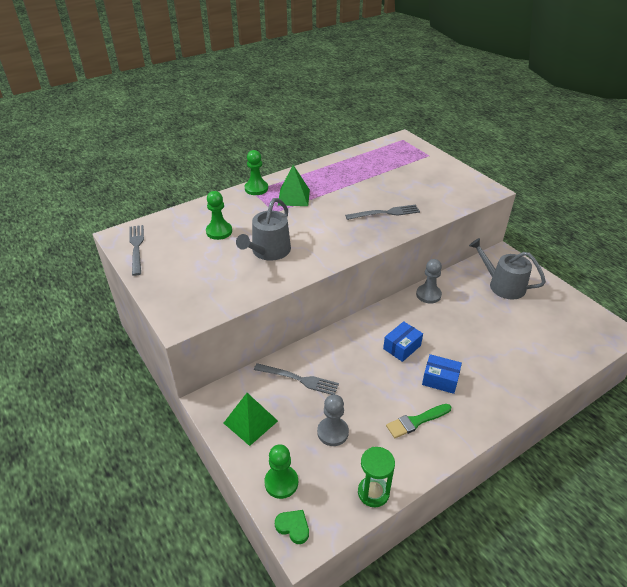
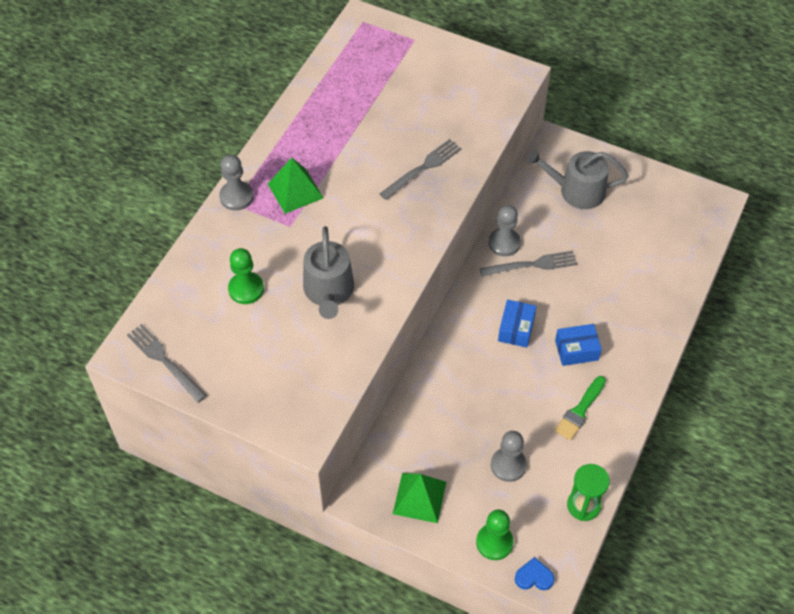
camera: 30 degrees left, 15 degrees up
green pawn [245,150,268,195] -> grey pawn [219,155,254,211]
grey fork [254,363,339,395] -> grey fork moved to [479,251,577,276]
green heart [275,510,309,544] -> blue heart [515,557,555,590]

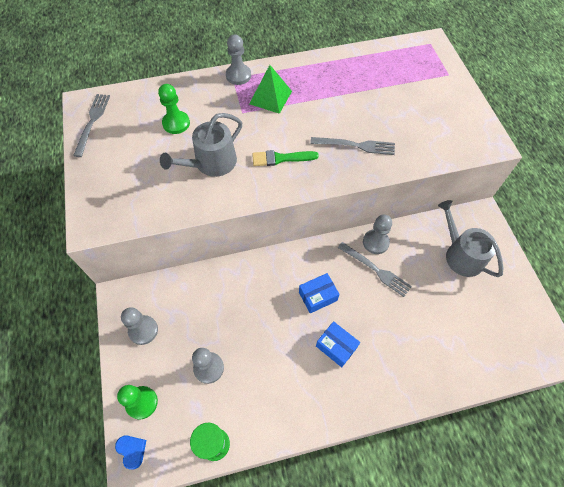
camera: 50 degrees right, 5 degrees up
green pyramid [393,473,446,523] -> grey pawn [121,307,158,345]
green brush [555,376,606,440] -> green brush moved to [252,150,319,166]

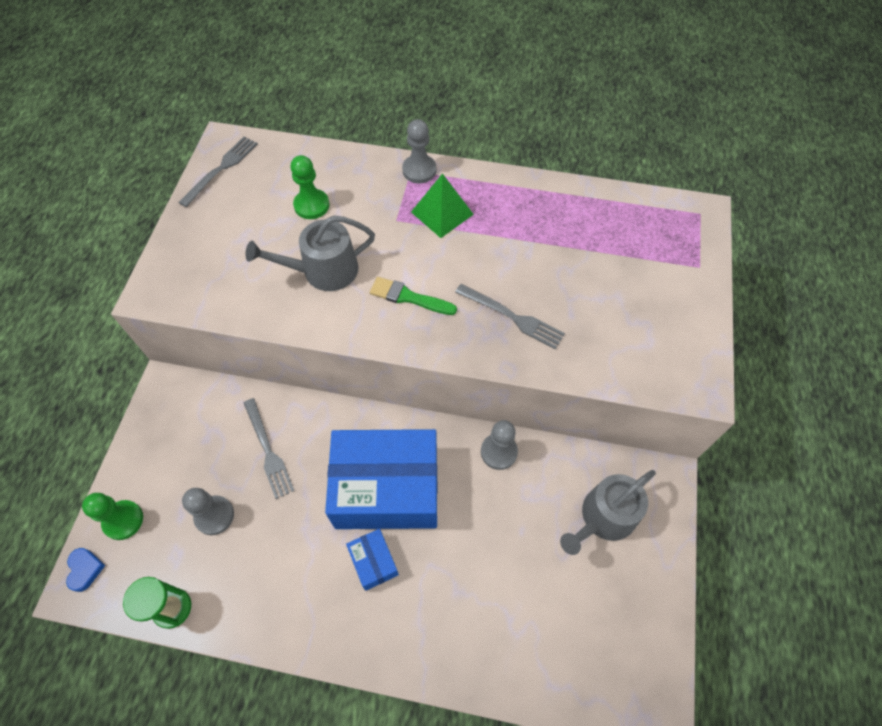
camera: 25 degrees right, 0 degrees up
grey pawn [121,307,158,345] -> none
blue box [299,273,339,313] -> blue box [325,429,437,529], size x2.37
grey fork [338,242,412,297] -> grey fork moved to [244,398,294,499]
grey watering can [438,200,503,277] -> grey watering can turned 120 degrees counterclockwise [560,470,656,555]

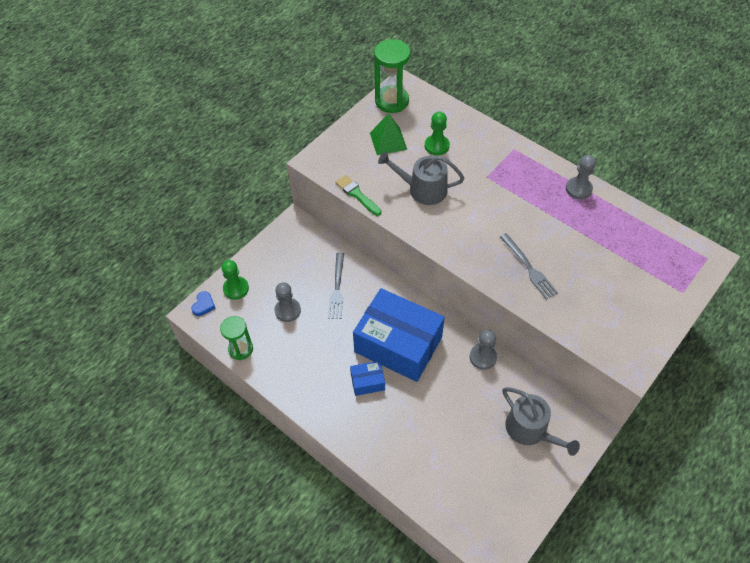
camera: 30 degrees right, 5 degrees down
grey fork [178,137,258,207] -> green hourglass [374,39,411,113]
blue box [346,529,399,591] -> blue box turned 75 degrees clockwise [350,361,385,396]
green brush [370,277,457,315] -> green brush moved to [336,175,381,216]
grey pawn [402,119,436,183] -> grey pawn moved to [566,155,596,199]
green pyramid [411,173,474,238] -> green pyramid moved to [370,113,408,155]
grey watering can [560,470,656,555] -> grey watering can turned 120 degrees counterclockwise [503,387,580,456]

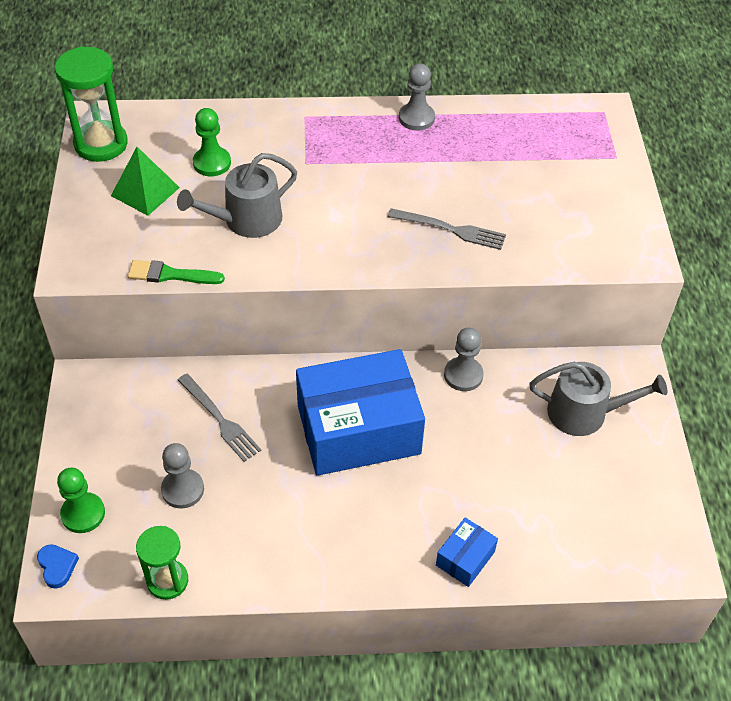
camera: 45 degrees left, 5 degrees down
blue box [350,361,385,396] -> blue box moved to [436,517,498,587]

